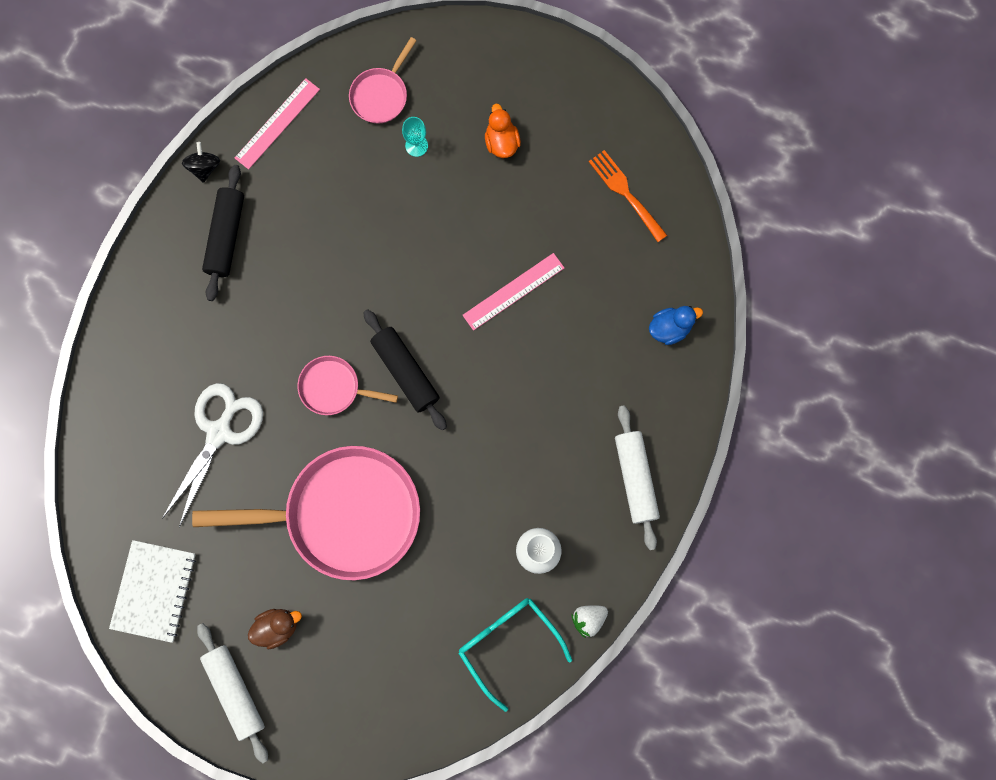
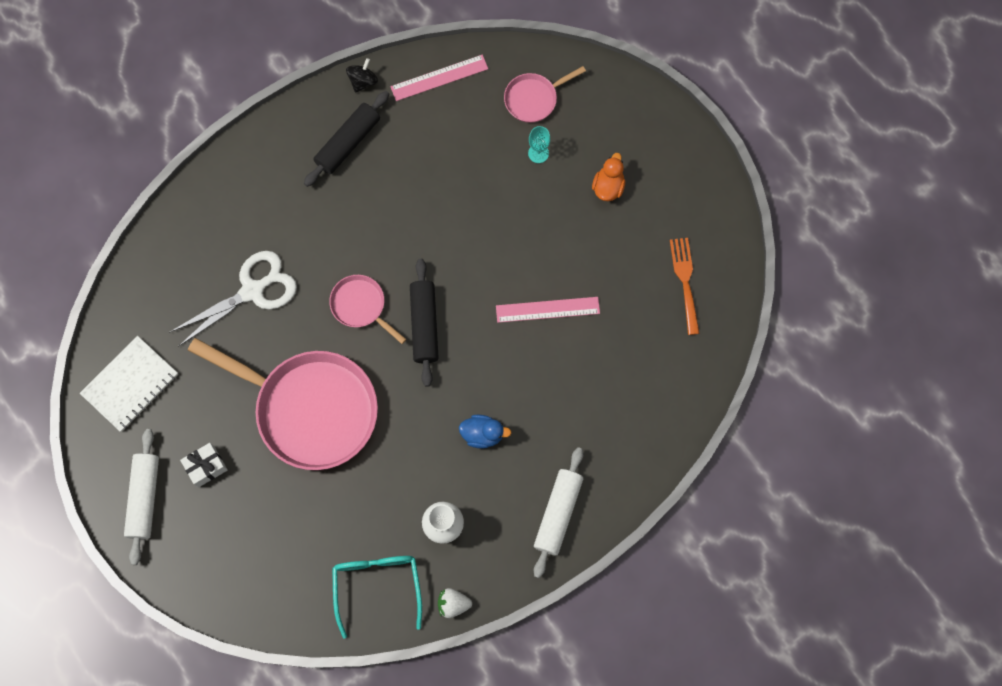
camera: 30 degrees right, 5 degrees down
brown duck [248,609,302,650] -> white gift [180,443,228,487]
blue duck [649,306,703,345] -> blue duck moved to [459,415,511,449]

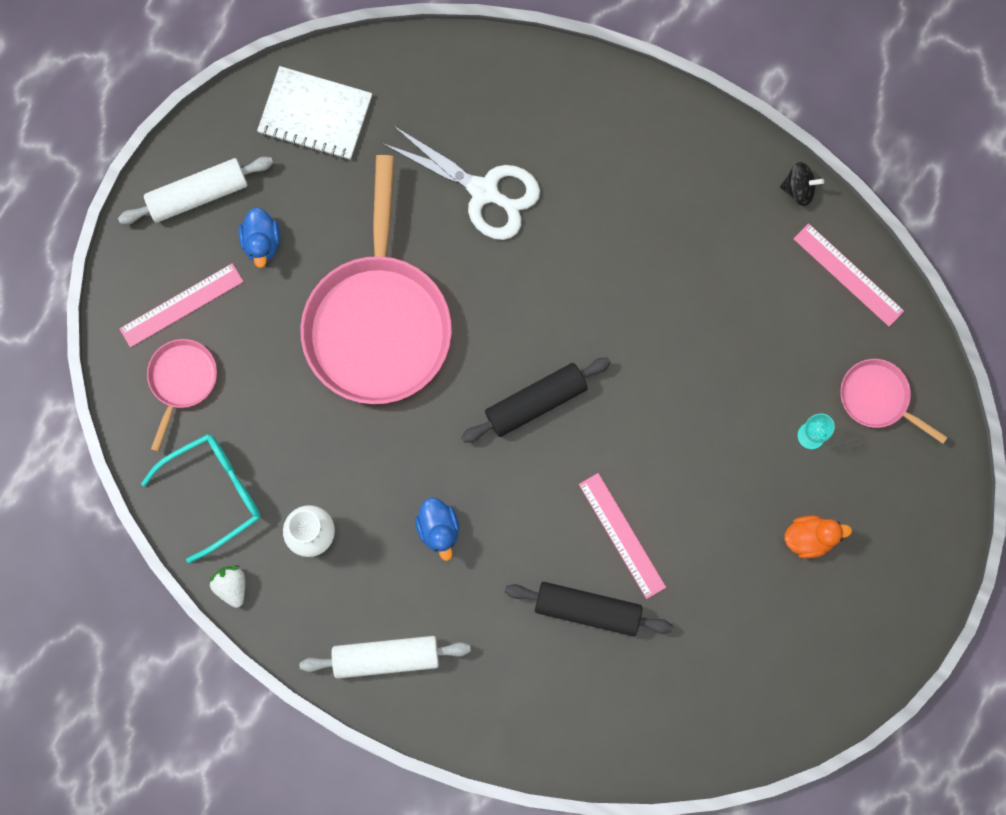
camera: 65 degrees right, 5 degrees up
white gift [180,443,228,487] -> blue duck [239,207,280,268]
black rolling pin [304,91,389,187] -> black rolling pin moved to [505,582,673,636]
pink pan [329,275,406,344] -> pink pan moved to [147,339,217,452]
orange fork [670,238,700,335] -> none
none -> pink ruler [119,263,244,348]

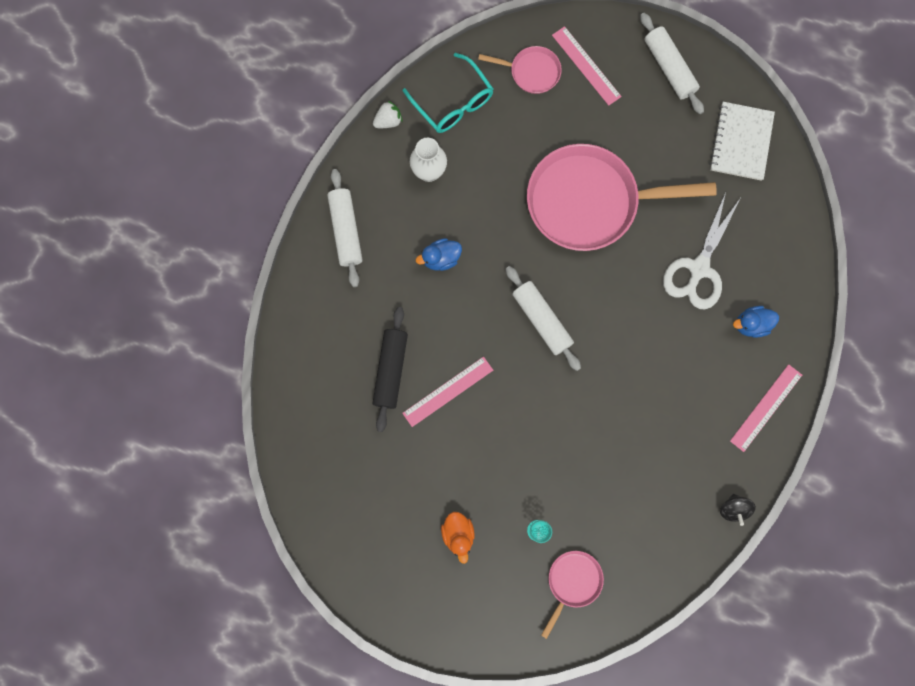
camera: 85 degrees right, 0 degrees up
blue duck [239,207,280,268] -> blue duck moved to [733,306,779,338]
black rolling pin [461,358,611,443] -> white rolling pin [506,266,581,371]
pink ruler [794,223,904,327] -> pink ruler moved to [730,364,802,452]

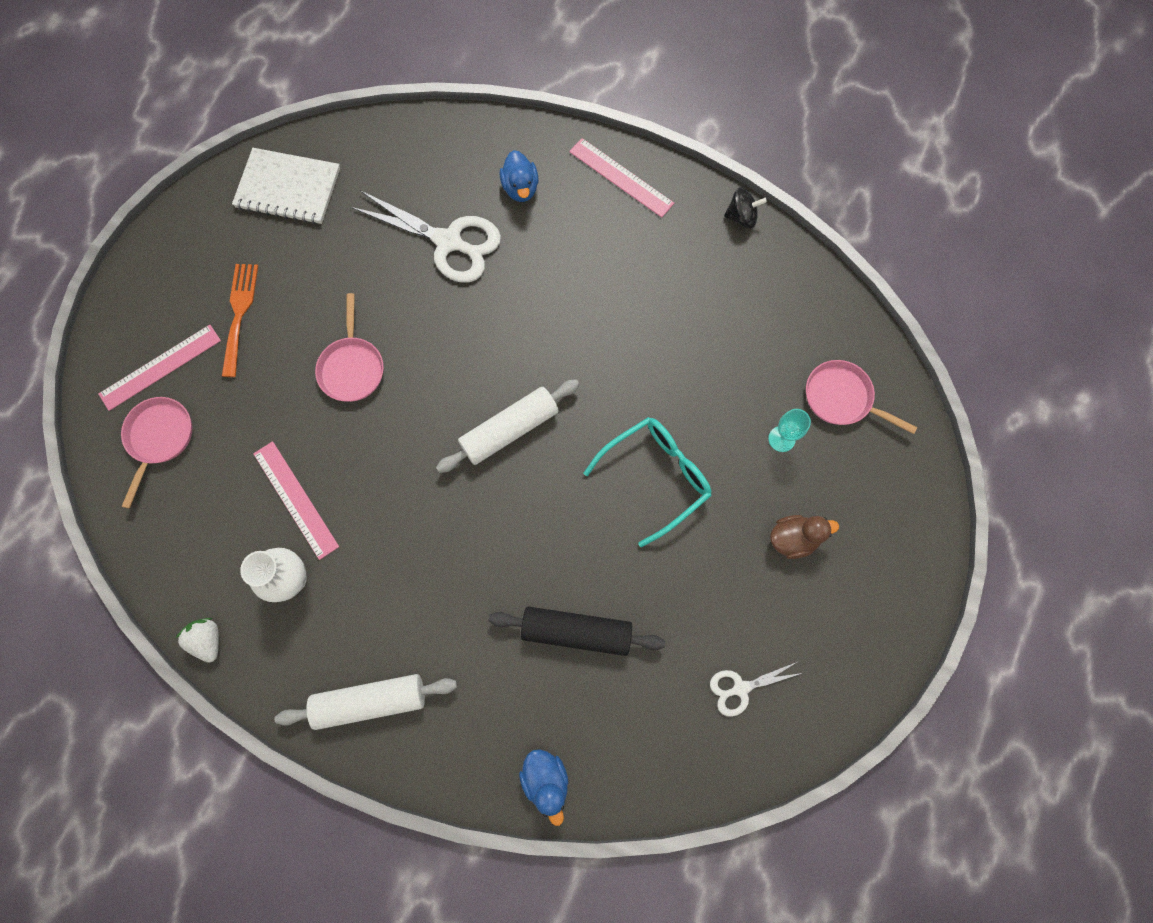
camera: 90 degrees left, 5 degrees down
pink ruler [402,357,493,427] -> pink ruler moved to [253,441,339,560]
turquoise glasses [403,53,493,133] -> turquoise glasses moved to [583,417,712,547]
blue duck [416,238,462,271] -> blue duck moved to [519,749,569,826]
orange duck [441,512,475,564] -> brown duck [770,515,839,559]
pink pan [527,144,717,251] -> pink pan [315,293,384,402], size x0.46
white rolling pin [640,13,704,114] -> none
none -> orange fork [222,264,258,377]
none -> white scissors [710,661,802,717]

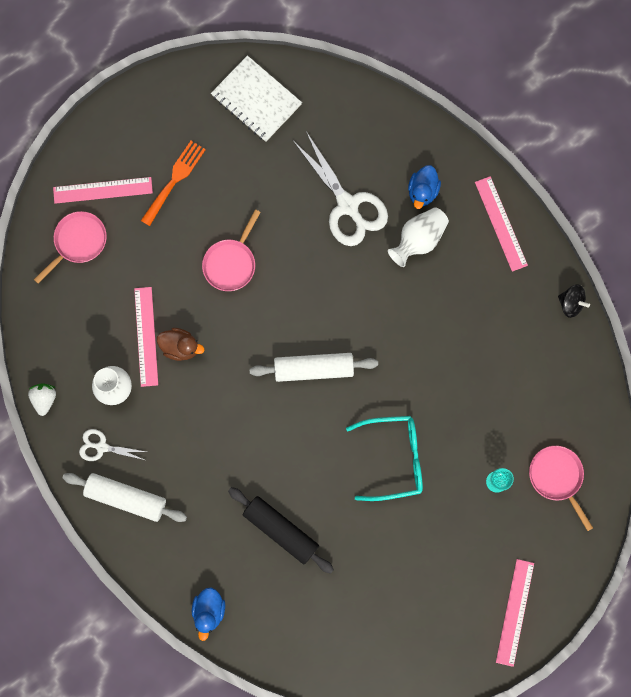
camera: 30 degrees right, 5 degrees up
white scissors [710,661,802,717] -> white scissors moved to [79,429,146,461]
brown duck [770,515,839,559] -> brown duck moved to [157,328,204,361]
none -> white vase [388,207,449,267]
none -> pink ruler [496,559,534,667]

